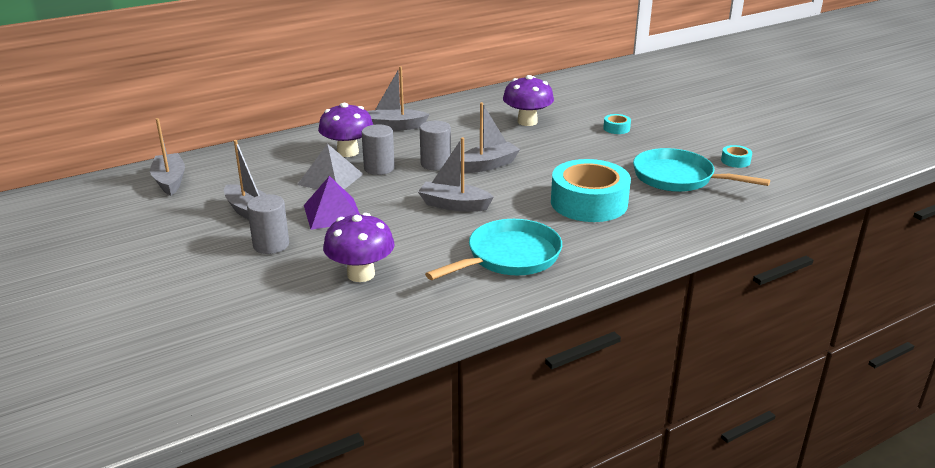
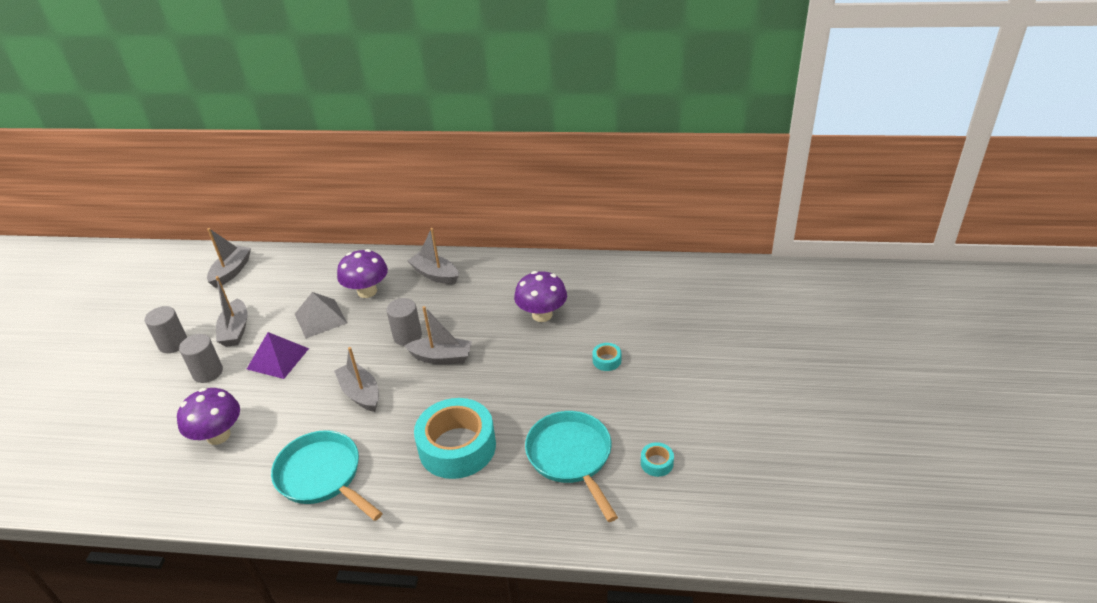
camera: 40 degrees right, 10 degrees up
grey cylinder [362,124,395,175] -> grey cylinder moved to [145,306,187,353]
turquoise pan [425,219,562,280] -> turquoise pan turned 135 degrees counterclockwise [271,430,383,521]

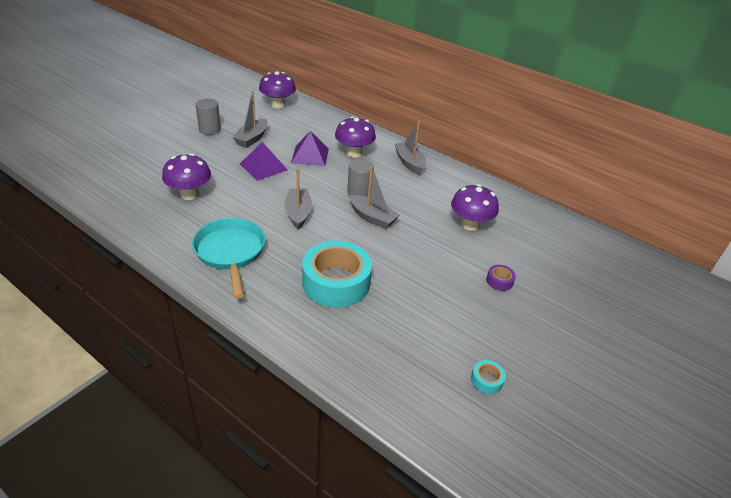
camera: 25 degrees right, 0 degrees up
grey cylinder [179,334,223,383] -> none
grey boat [207,228,251,288] -> purple mushroom [259,71,296,108]
grey pyramid [295,292,347,338] -> purple pyramid [291,131,329,166]
turquoise pan [525,411,618,522] -> none
turquoise tape [592,343,621,371] -> purple tape [486,265,516,291]

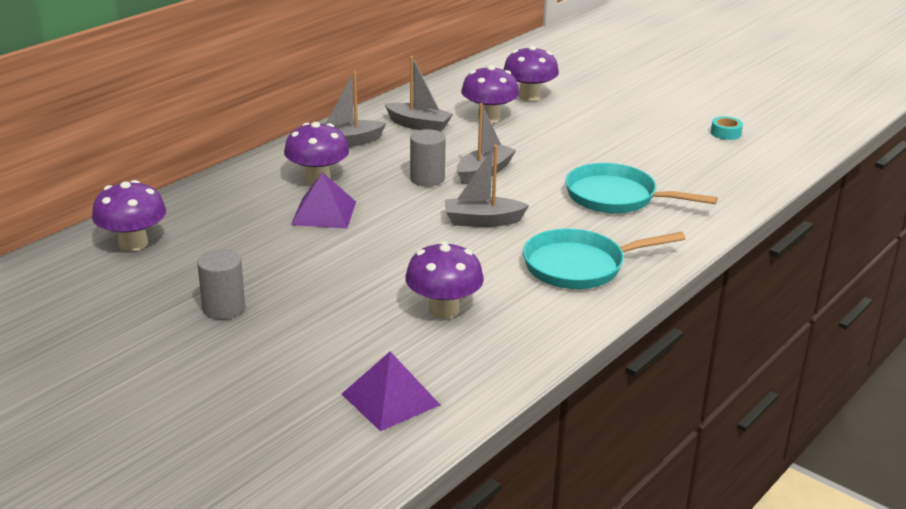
camera: 85 degrees left, 10 degrees down
grey boat [232,91,267,148] -> grey boat moved to [385,56,453,132]
purple pyramid [240,142,288,181] -> purple pyramid moved to [342,351,440,431]
turquoise tape [302,241,372,308] -> turquoise pan [565,163,718,213]
purple tape [486,265,516,291] -> none
none -> purple mushroom [503,45,559,101]

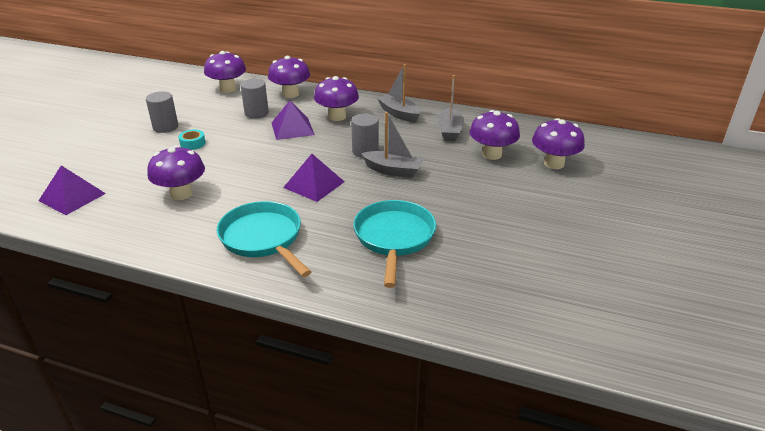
camera: 70 degrees right, 5 degrees up
grey boat [445,145,529,227] -> purple pyramid [283,154,345,202]
turquoise tape [711,116,743,140] -> turquoise tape moved to [179,129,206,150]
none -> grey cylinder [241,79,269,119]
none -> purple mushroom [268,56,310,98]

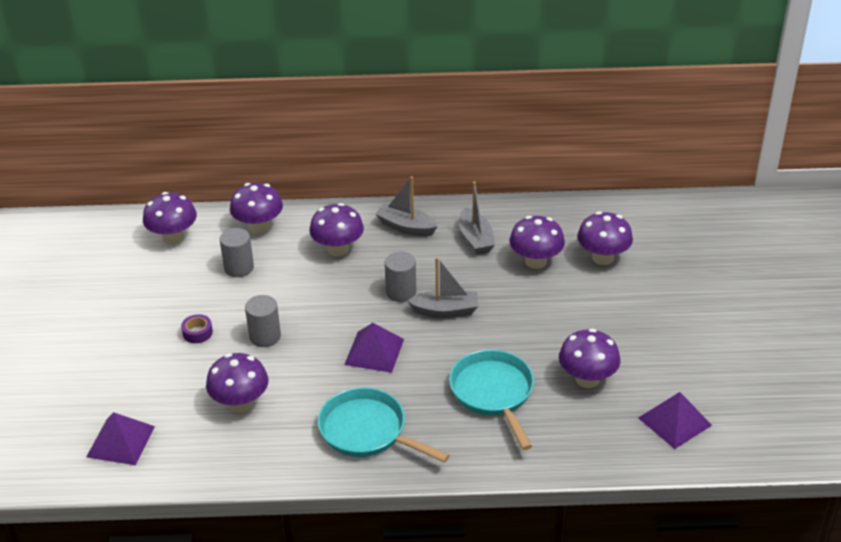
camera: 20 degrees left, 5 degrees up
grey cylinder [146,91,178,133] -> grey cylinder moved to [245,295,281,347]
turquoise tape [179,129,206,150] -> purple tape [181,314,213,343]
purple pyramid [272,101,315,140] -> purple pyramid moved to [638,392,712,449]
none -> purple mushroom [559,329,620,388]

